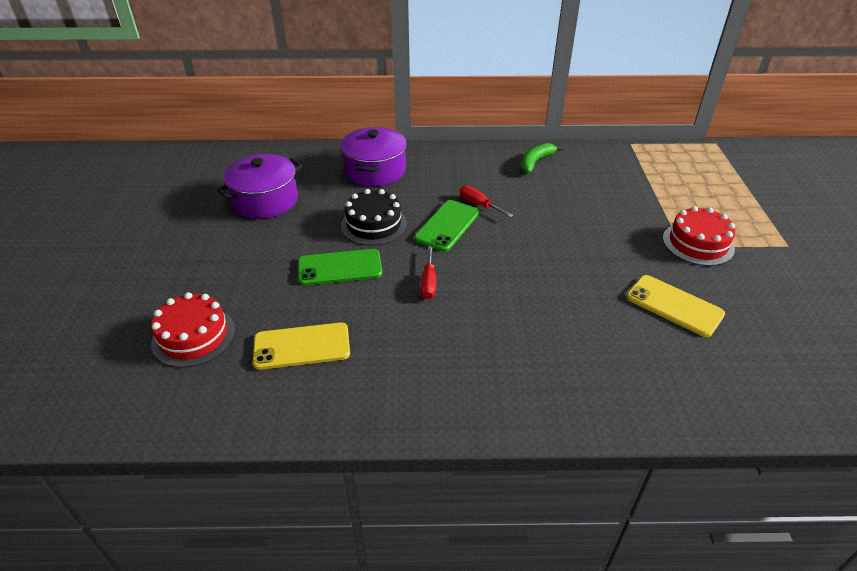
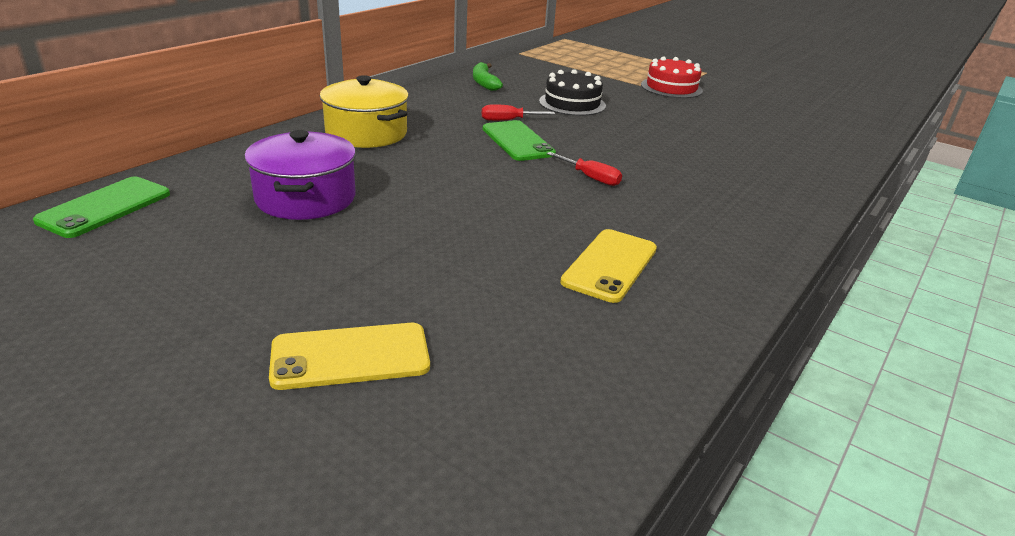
camera: 55 degrees left, 10 degrees down
red cake [151,292,235,368] -> none
green phone [298,249,382,286] -> green phone moved to [33,177,170,238]
purple pot [340,127,407,187] -> yellow pot [320,75,409,148]
black cake [341,189,407,245] -> black cake moved to [539,69,606,116]
yellow phone [626,275,725,337] -> yellow phone moved to [269,323,430,390]

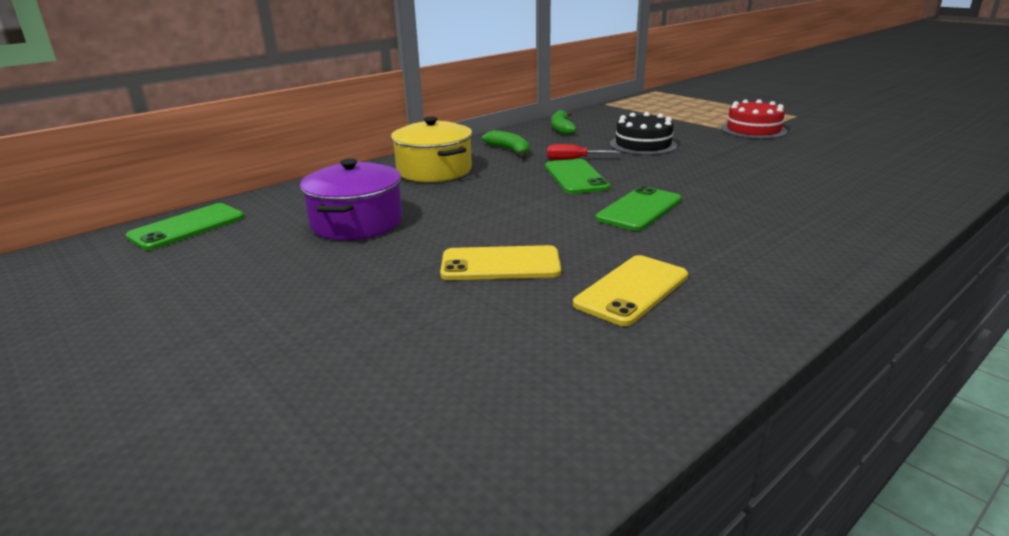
camera: 15 degrees right, 5 degrees down
yellow phone [269,323,430,390] -> yellow phone moved to [440,245,561,280]
red screwdriver [547,152,622,186] -> green phone [596,186,682,231]
none -> green banana [482,130,529,156]

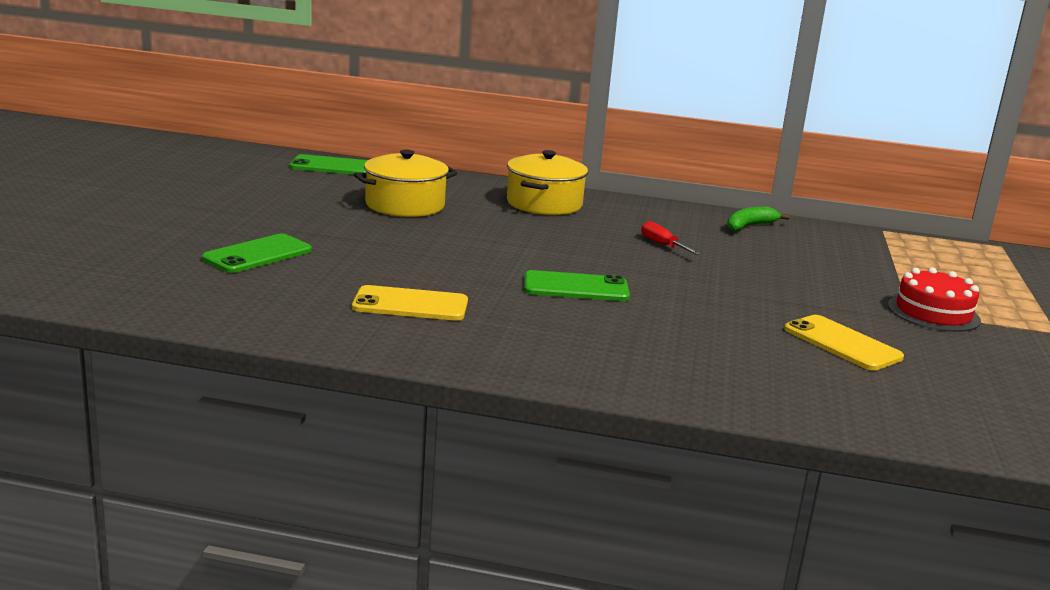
camera: 50 degrees right, 5 degrees down
purple pot [300,159,403,240] -> yellow pot [354,150,457,217]
yellow phone [440,245,561,280] -> yellow phone moved to [784,315,904,371]
green banana [482,130,529,156] -> none
green phone [545,159,610,194] -> green phone moved to [202,234,312,273]
black cake [610,112,677,155] -> none

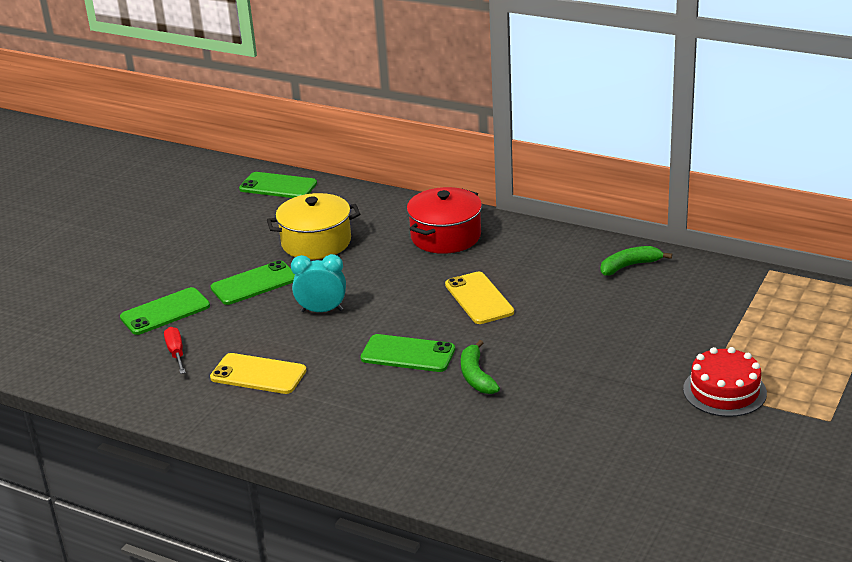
camera: 20 degrees right, 10 degrees up
yellow pot [507,150,588,215] -> red pot [407,187,482,254]
red screwdriver [641,221,701,255] -> red screwdriver moved to [164,327,186,374]
yellow phone [784,315,904,371] -> yellow phone moved to [445,272,514,324]
none -> green phone [210,260,295,305]
none -> turquoise clock [291,254,346,312]
none -> green banana [461,340,500,394]

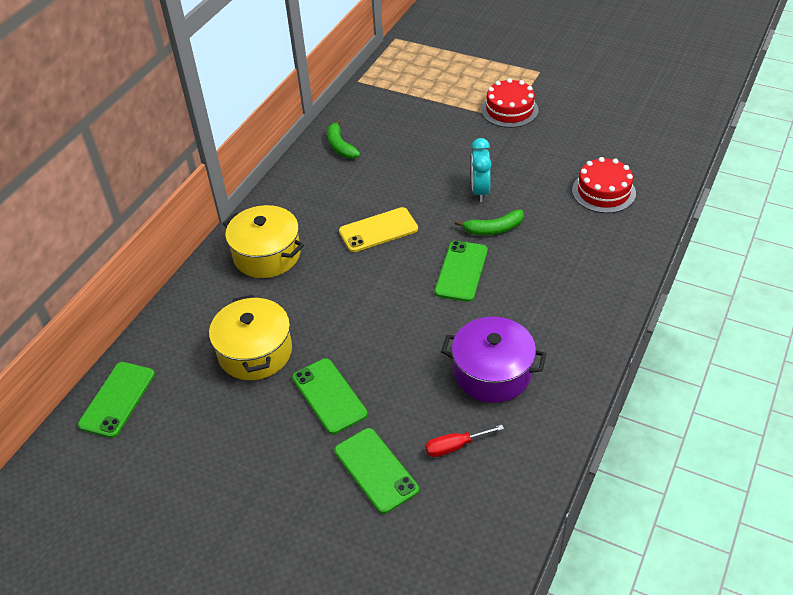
camera: 90 degrees left, 15 degrees up
yellow phone [210,353,307,394] -> purple pot [441,317,546,403]
turquoise clock [291,254,346,312] -> turquoise clock moved to [471,138,491,202]
red pot [407,187,482,254] -> yellow pot [223,205,304,278]
none -> red cake [572,157,636,213]

